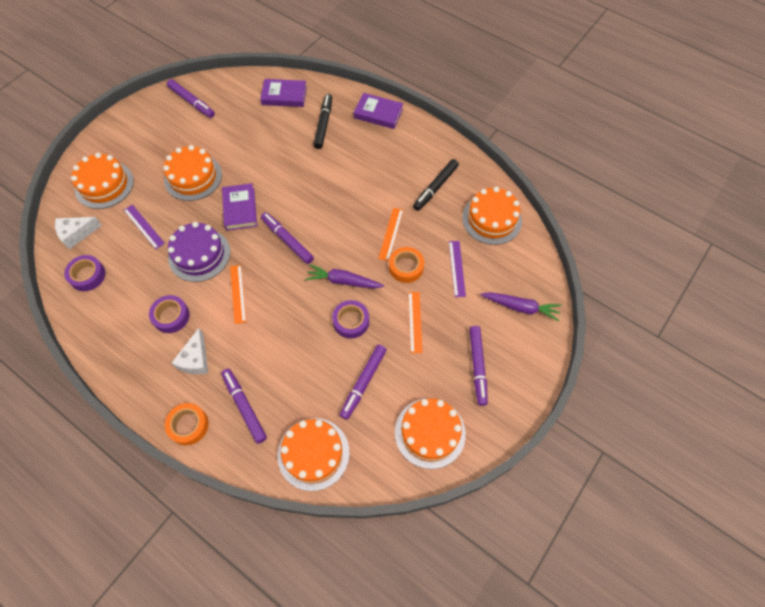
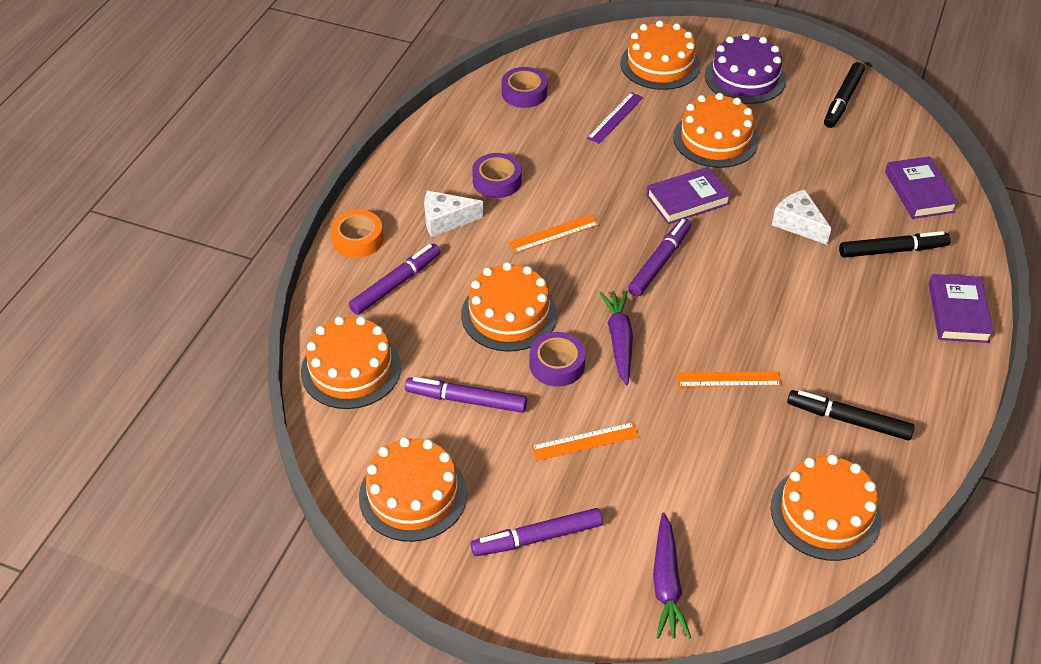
camera: 75 degrees right, 15 degrees down
white cheese [55,217,102,249] -> white cheese moved to [772,190,831,245]
purple marker [167,79,215,118] -> black marker [824,62,865,128]
purple cake [168,222,230,282] -> purple cake moved to [705,33,786,104]
orange tape [389,247,424,283] -> none
purple ruler [449,241,466,297] -> none
none -> orange cake [461,262,557,352]

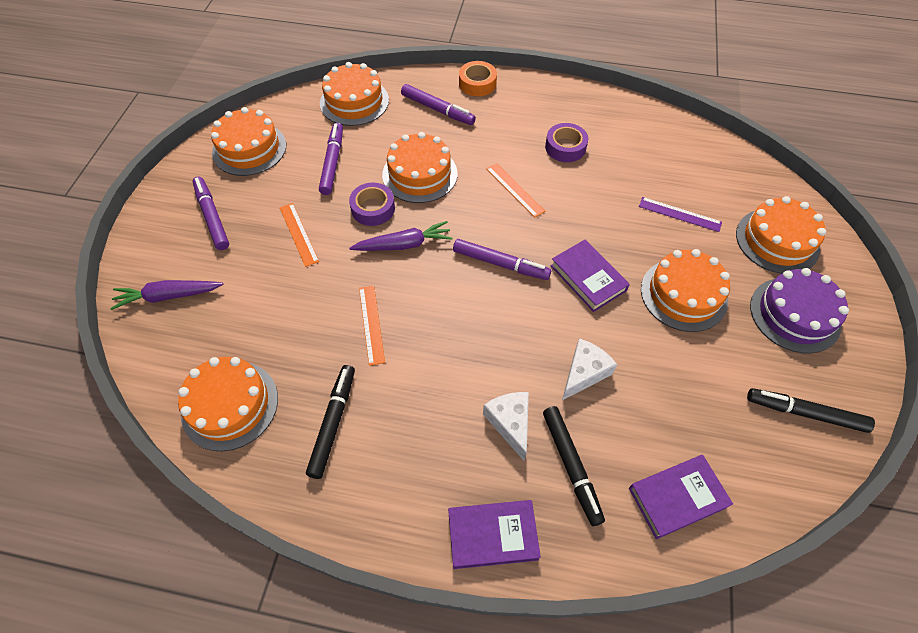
camera: 80 degrees right, 10 degrees up
white cheese [424,191,483,237] -> white cheese moved to [483,392,529,461]
purple tape [502,67,547,108] -> none

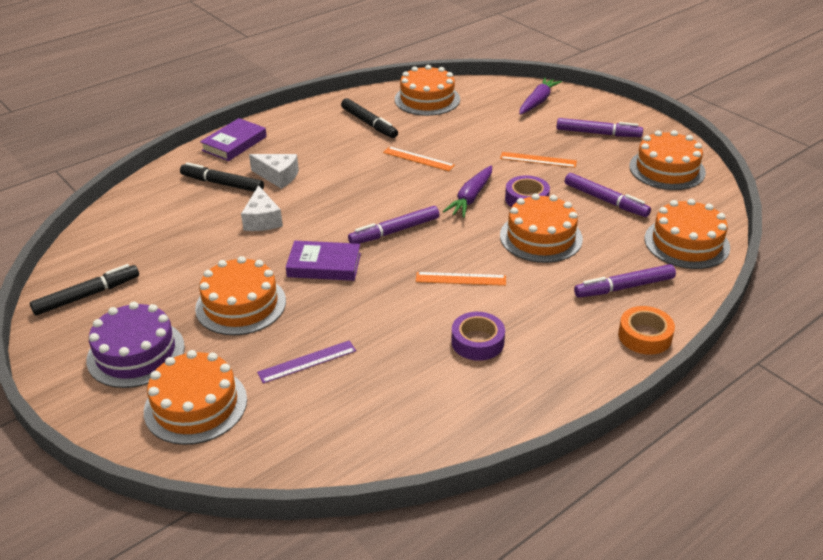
camera: 130 degrees right, 20 degrees down
purple book [629,455,733,539] -> none

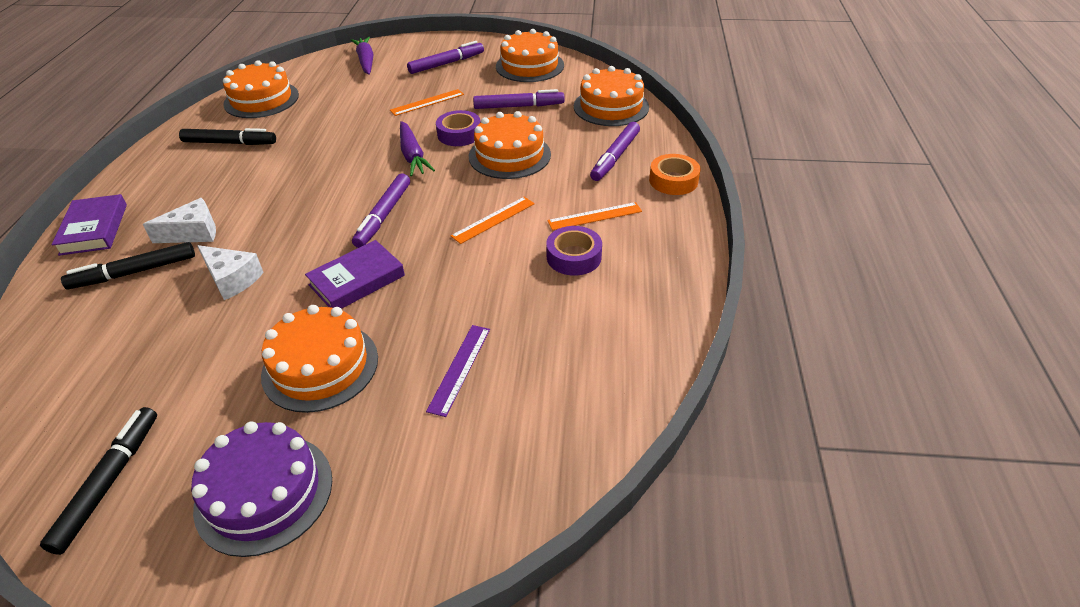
camera: 45 degrees left, 5 degrees up
orange cake [144,350,247,445] -> none
orange ruler [383,146,455,171] -> orange ruler moved to [547,202,642,230]

